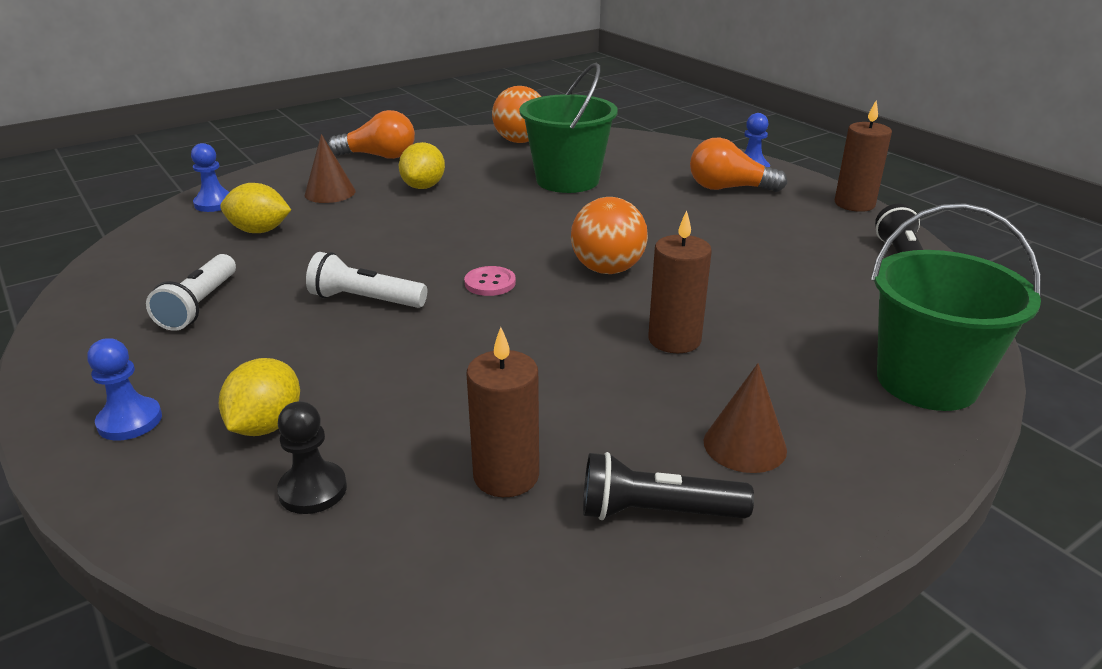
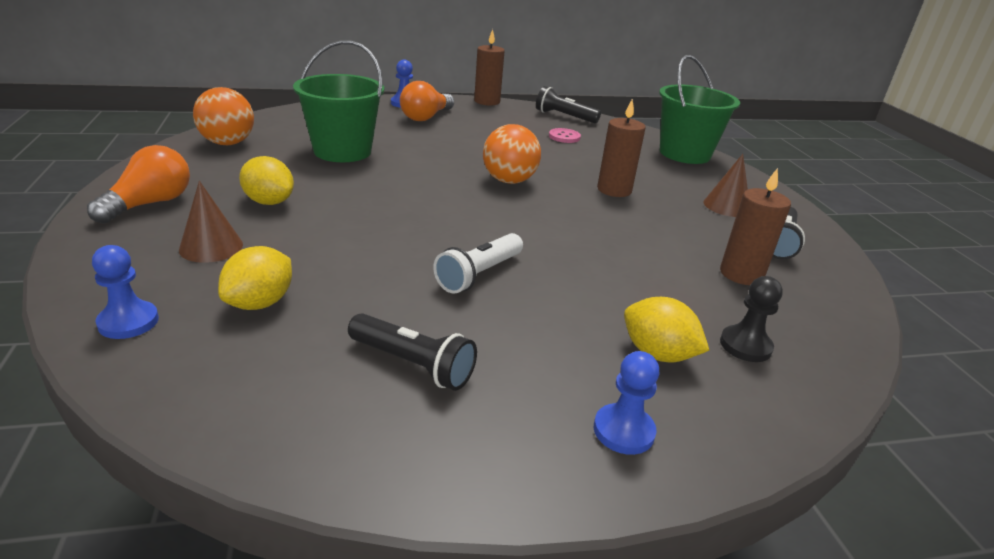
camera: 70 degrees left, 0 degrees up
white flashlight [146,254,236,331] -> black flashlight [348,313,477,391]
pink button [464,266,516,296] -> pink button moved to [549,128,581,143]

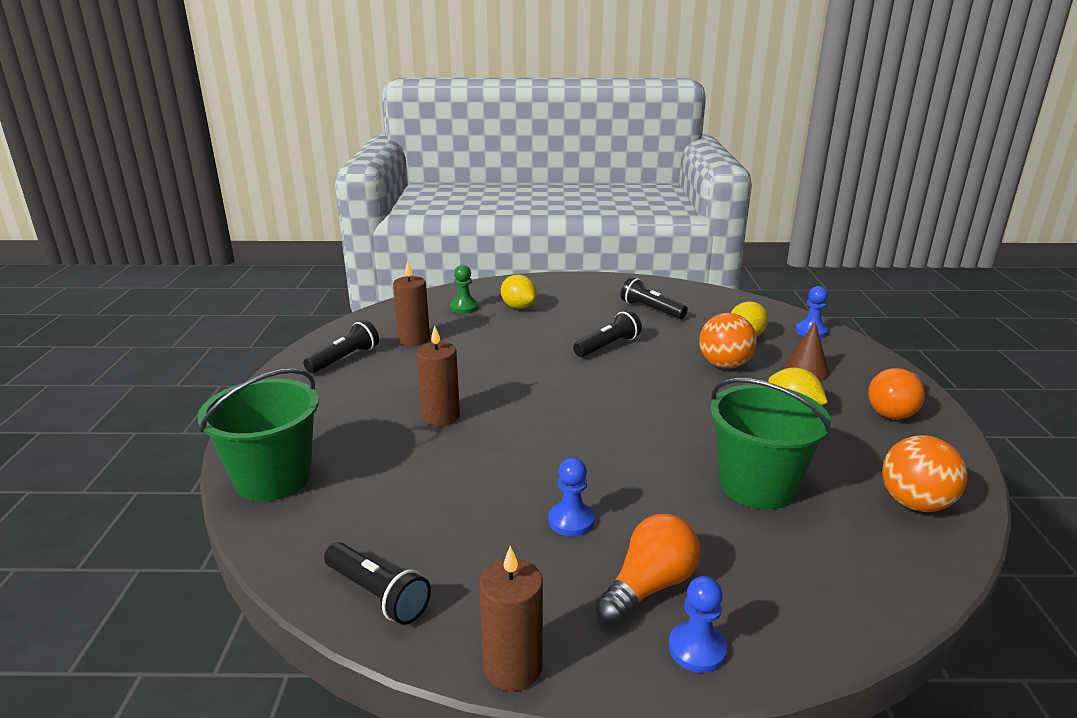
camera: 165 degrees left, 5 degrees down
white flashlight [433,233,523,294] -> black flashlight [573,310,642,357]
orange ball [483,124,541,184] -> orange ball moved to [699,313,757,369]
pink button [549,128,581,143] -> none
blue pawn [594,351,660,455] -> blue pawn moved to [548,458,595,536]
brown cone [704,154,748,217] -> none
black pawn [720,276,783,362] -> green pawn [450,265,479,314]

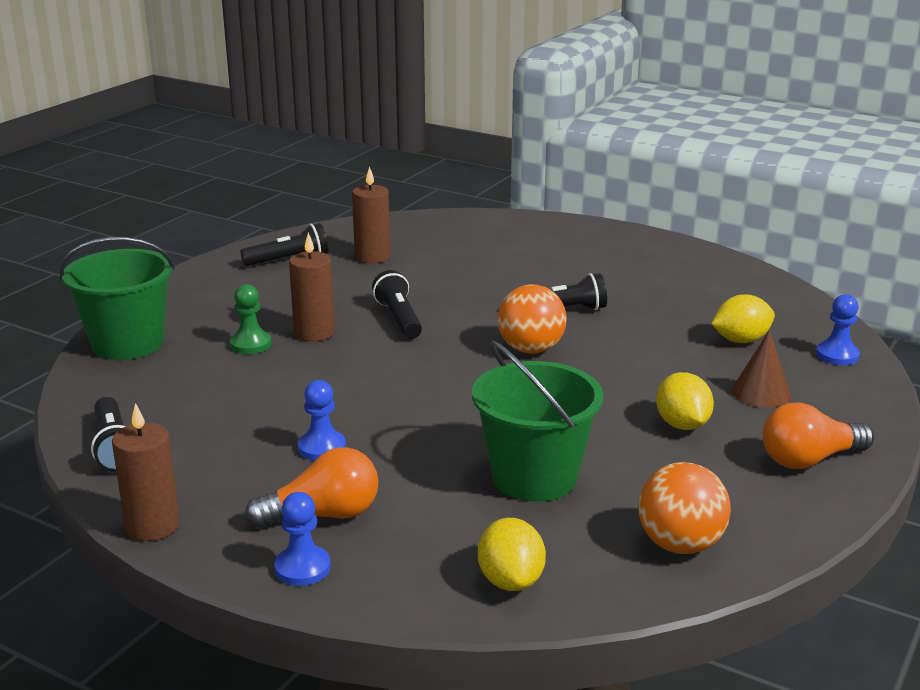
camera: 30 degrees right, 0 degrees up
green pawn [450,265,479,314] -> green pawn moved to [230,284,271,354]
yellow lemon [501,275,537,309] -> yellow lemon moved to [478,518,546,591]
black flashlight [621,277,688,319] -> black flashlight moved to [372,270,422,339]
orange ball [699,313,757,369] -> orange ball moved to [497,284,567,354]

